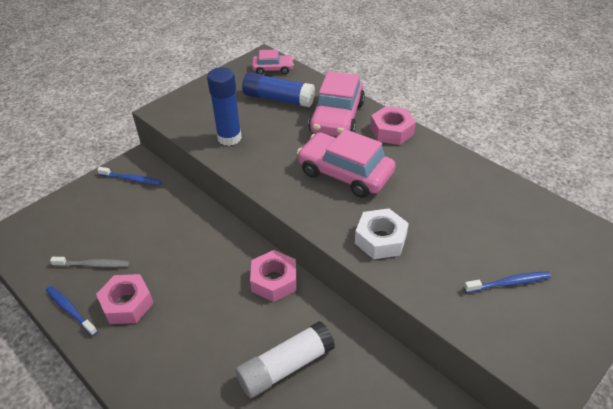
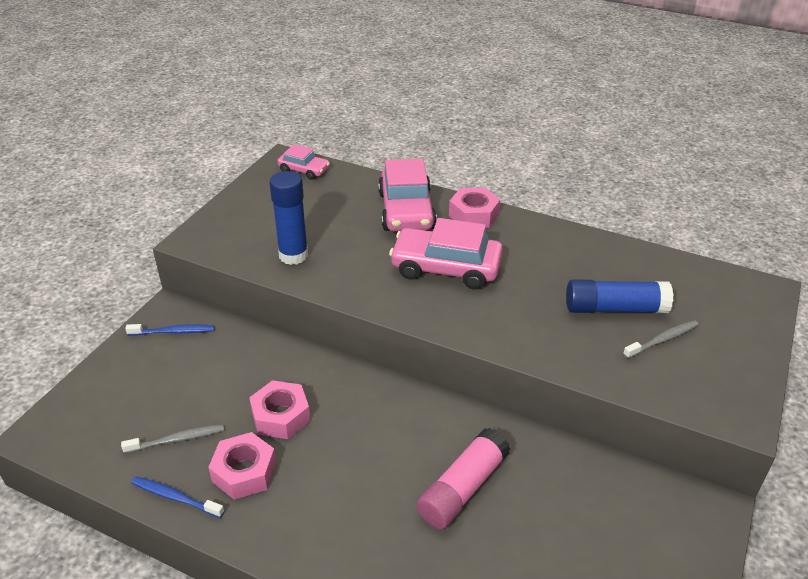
camera: 20 degrees left, 5 degrees down
white glue stick [235,321,335,398] -> pink glue stick [417,428,510,529]
blue glue stick [242,72,315,107] -> blue glue stick moved to [566,279,673,313]
pink nut [250,250,296,302] -> pink nut moved to [249,380,310,439]
pink car [252,50,294,74] -> pink car turned 45 degrees clockwise [277,144,330,180]
white nut [355,208,409,259] -> none
blue toothbrush [464,271,551,293] -> grey toothbrush [623,320,699,359]

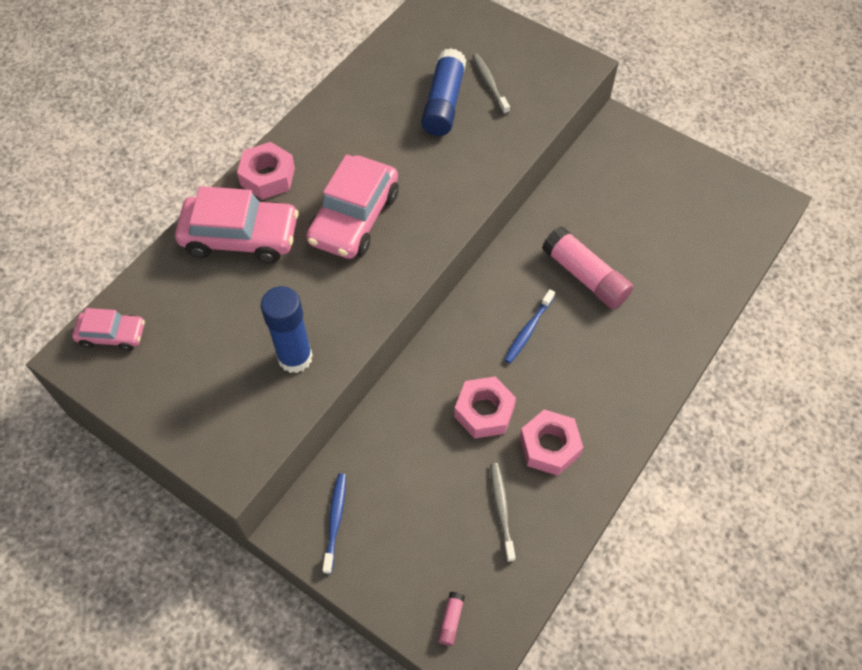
camera: 80 degrees left, 20 degrees up
blue toothbrush [131,476,224,518] -> blue toothbrush moved to [504,289,555,363]
pink car [277,144,330,180] -> pink car turned 60 degrees clockwise [72,308,145,351]
none -> pink glue stick [438,592,465,646]

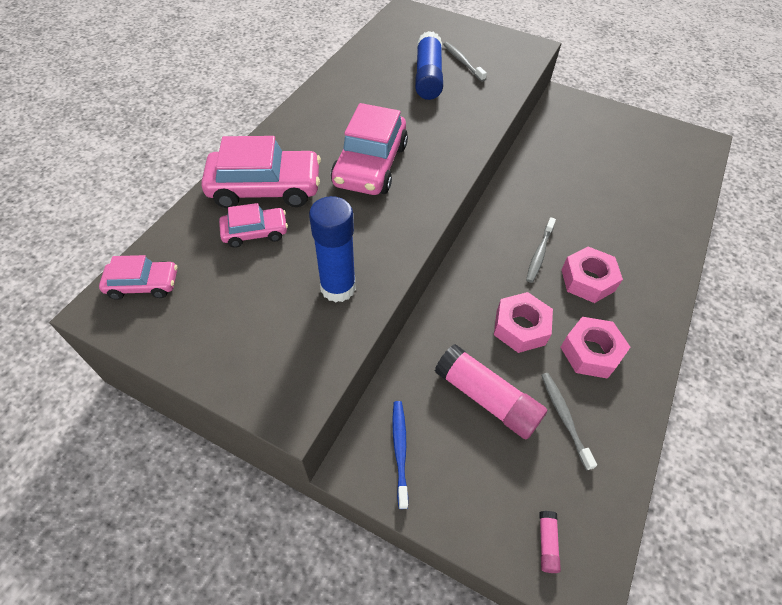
camera: 10 degrees left, 5 degrees down
pink nut [237,142,295,200] -> pink nut moved to [561,246,623,303]
blue toothbrush [504,289,555,363] -> grey toothbrush [526,217,556,283]
pink glue stick [542,226,633,309] -> pink glue stick moved to [435,344,547,440]
none -> pink car [219,203,288,248]

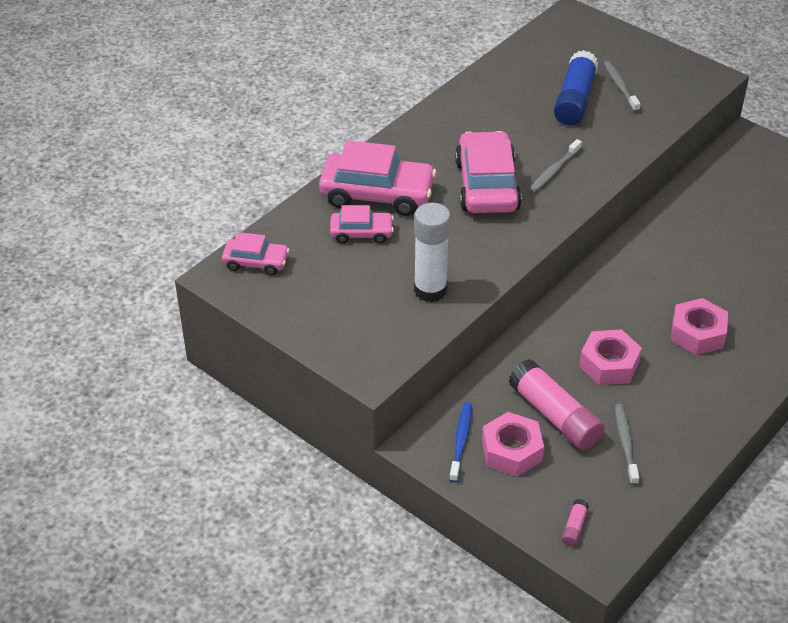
camera: 15 degrees right, 10 degrees down
blue glue stick [309,196,356,303] -> white glue stick [414,203,451,302]
pink car [331,103,408,195] -> pink car turned 150 degrees clockwise [455,131,522,213]
grey toothbrush [526,217,556,283] -> grey toothbrush moved to [529,139,582,193]
pink nut [561,317,630,379] -> pink nut moved to [482,412,544,477]

